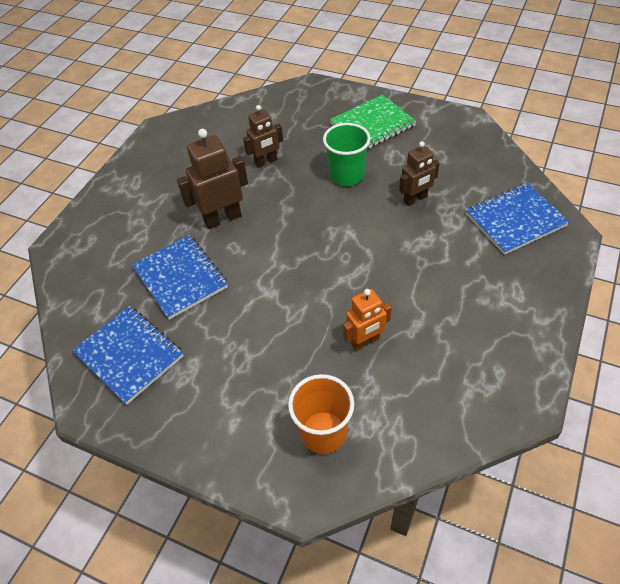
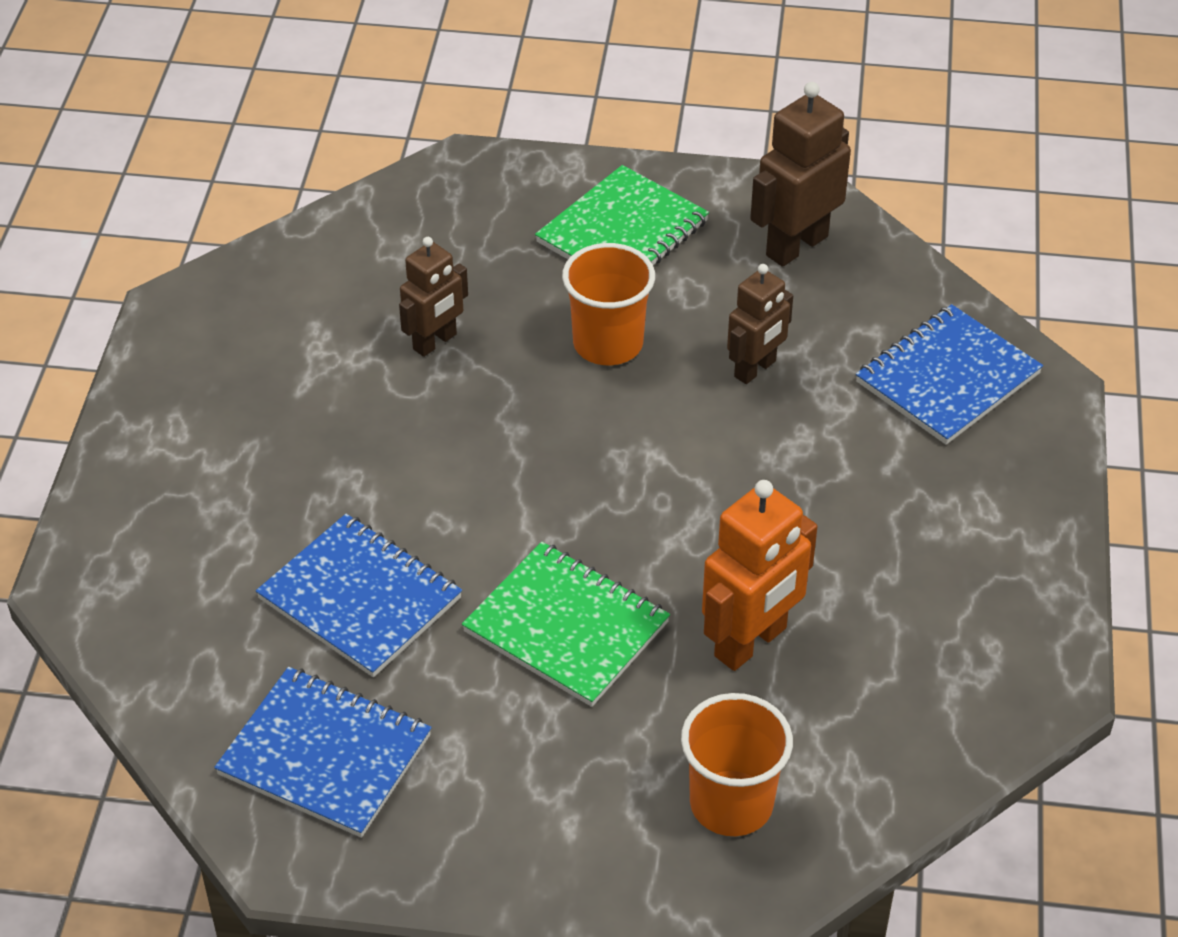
camera: 20 degrees left, 5 degrees down
brown robot [177,129,248,229] -> brown robot moved to [750,82,851,267]
green cup [323,123,371,186] -> orange cup [562,243,655,365]
orange robot [343,289,392,351] -> orange robot [702,480,818,671], size x1.53
none -> green notebook [462,542,670,707]

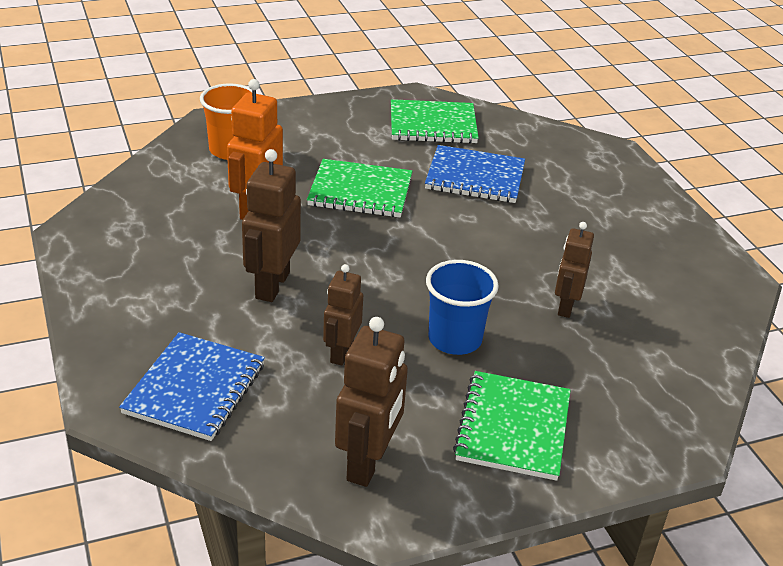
camera: 150 degrees right, 10 degrees down
blue notebook [214,667,432,838] -> green notebook [391,99,479,144]
orange cup [562,243,655,365] -> blue cup [426,260,499,355]
none -> brown robot [242,149,301,302]

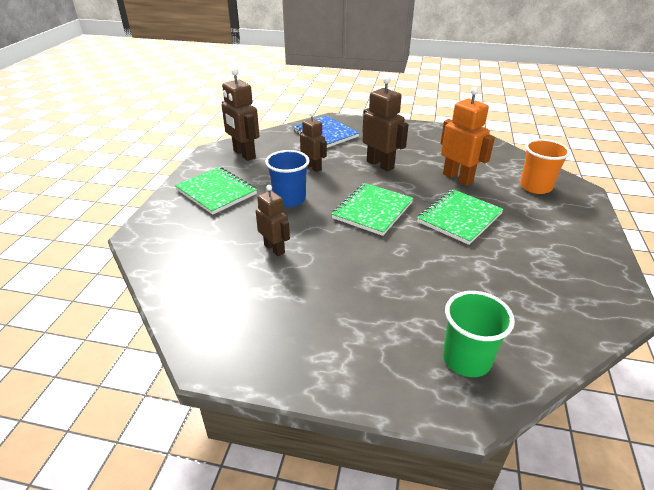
camera: 125 degrees right, 0 degrees up
green notebook [391,99,479,144] -> green notebook moved to [332,183,413,236]
blue notebook [425,145,525,203] -> none
none -> green cup [443,291,515,377]

